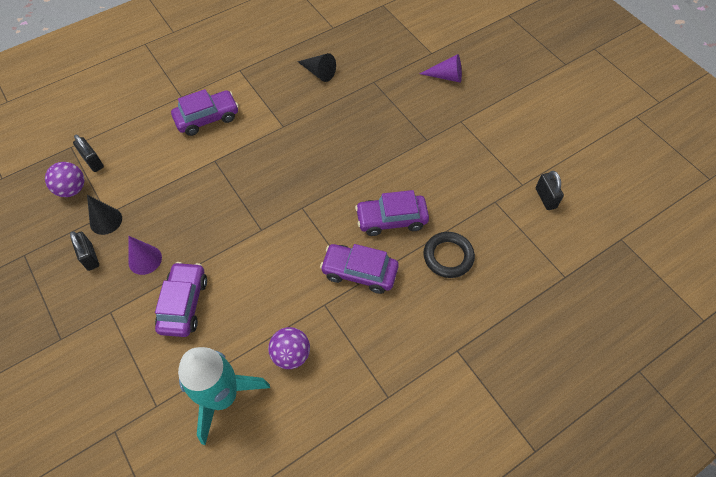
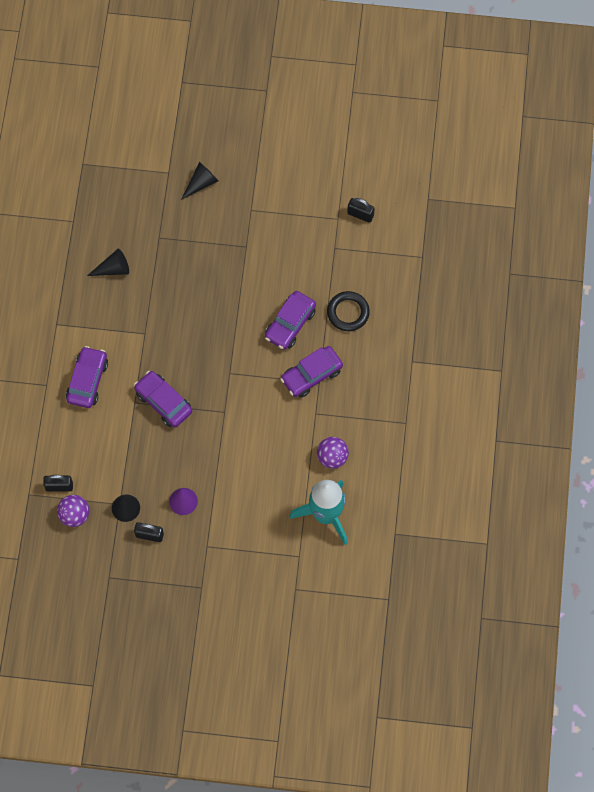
camera: 50 degrees left, 10 degrees up
purple car [155,262,207,337] -> purple car moved to [134,371,192,427]
purple cone [420,54,462,83] -> black cone [181,162,218,200]

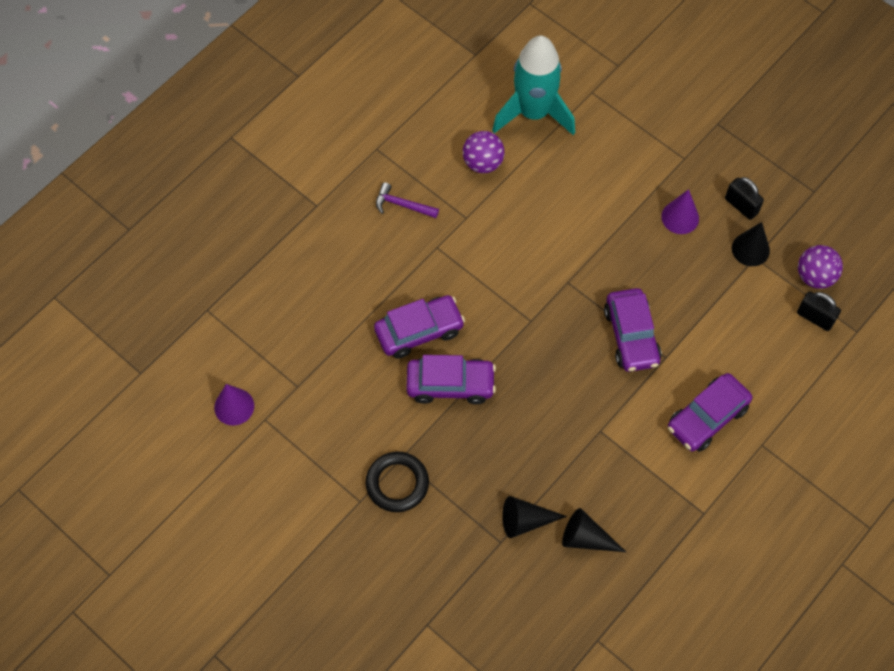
camera: 145 degrees left, 5 degrees down
black cone [181,162,218,200] -> black cone moved to [502,496,567,538]
purple car [280,346,343,398] -> purple car moved to [407,355,496,404]
black ring [327,291,370,331] -> black ring moved to [366,451,429,512]
black padlock [347,198,375,223] -> purple cone [214,384,254,426]
none -> purple hammer [376,182,439,218]

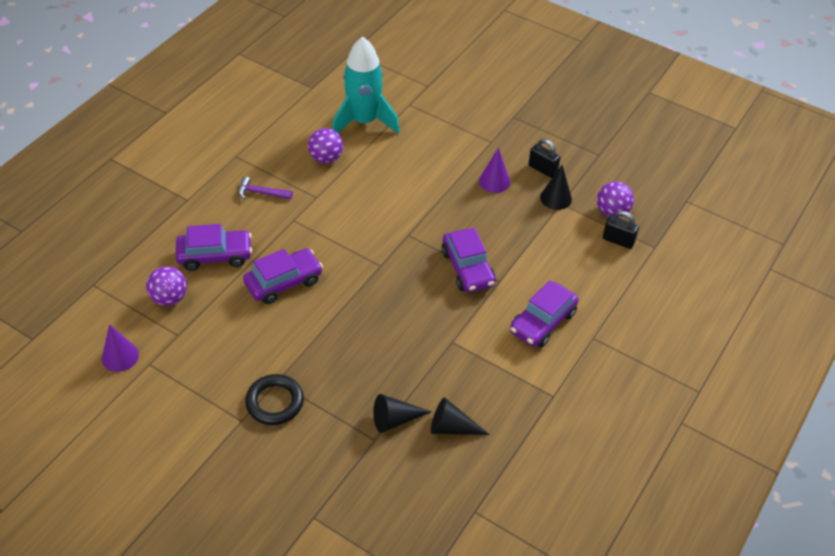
camera: 10 degrees left, 15 degrees down
purple car [407,355,496,404] -> purple car moved to [176,224,252,271]
none -> purple ball [146,266,187,306]

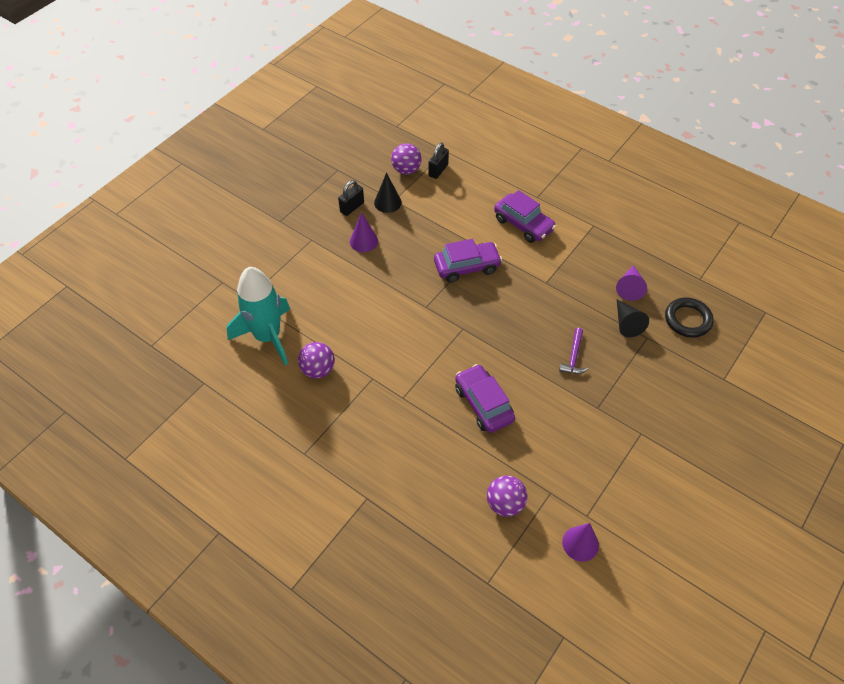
camera: 85 degrees left, 5 degrees up
purple car [176,224,252,271] -> none
purple hammer [238,176,293,200] -> purple hammer moved to [559,328,588,374]
black ring [245,374,304,425] -> black ring moved to [665,297,713,338]
black cone [431,397,490,435] -> purple cone [616,265,647,301]

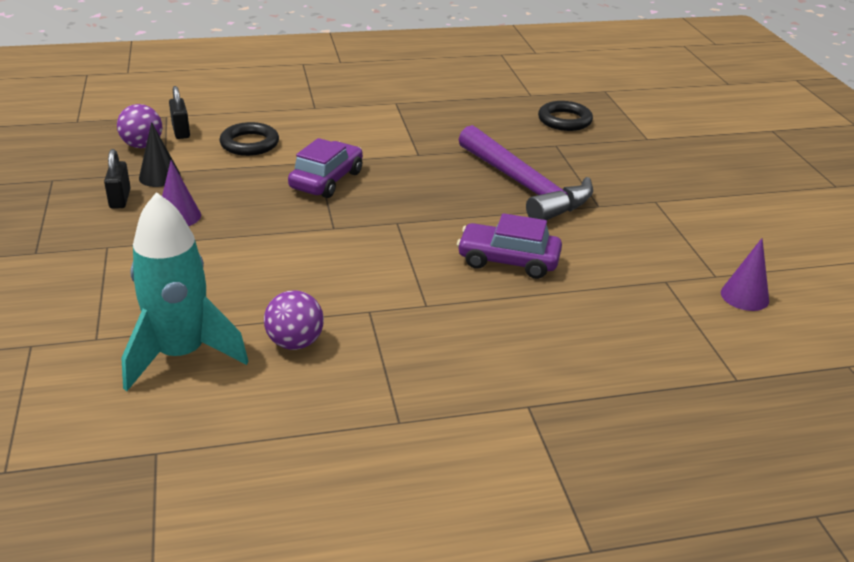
camera: 50 degrees left, 20 degrees down
purple ball [487,475,527,517] -> none
purple car [494,190,556,243] -> none
purple hammer [559,328,588,374] -> purple hammer [458,125,593,220], size x2.47
purple cone [616,265,647,301] -> none
black cone [617,300,649,337] -> none
none -> black ring [220,122,279,156]

